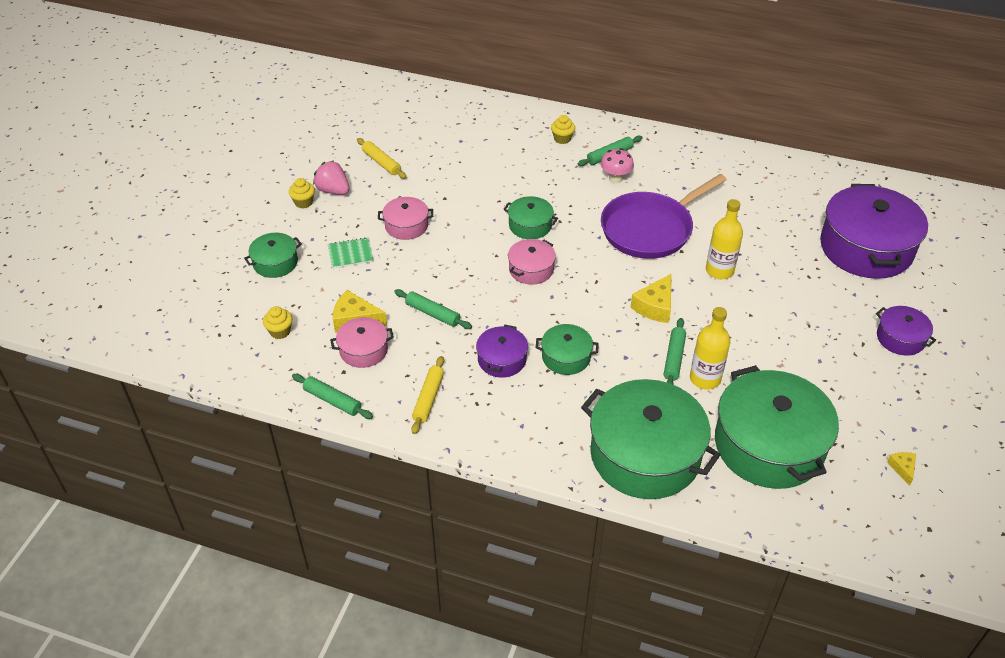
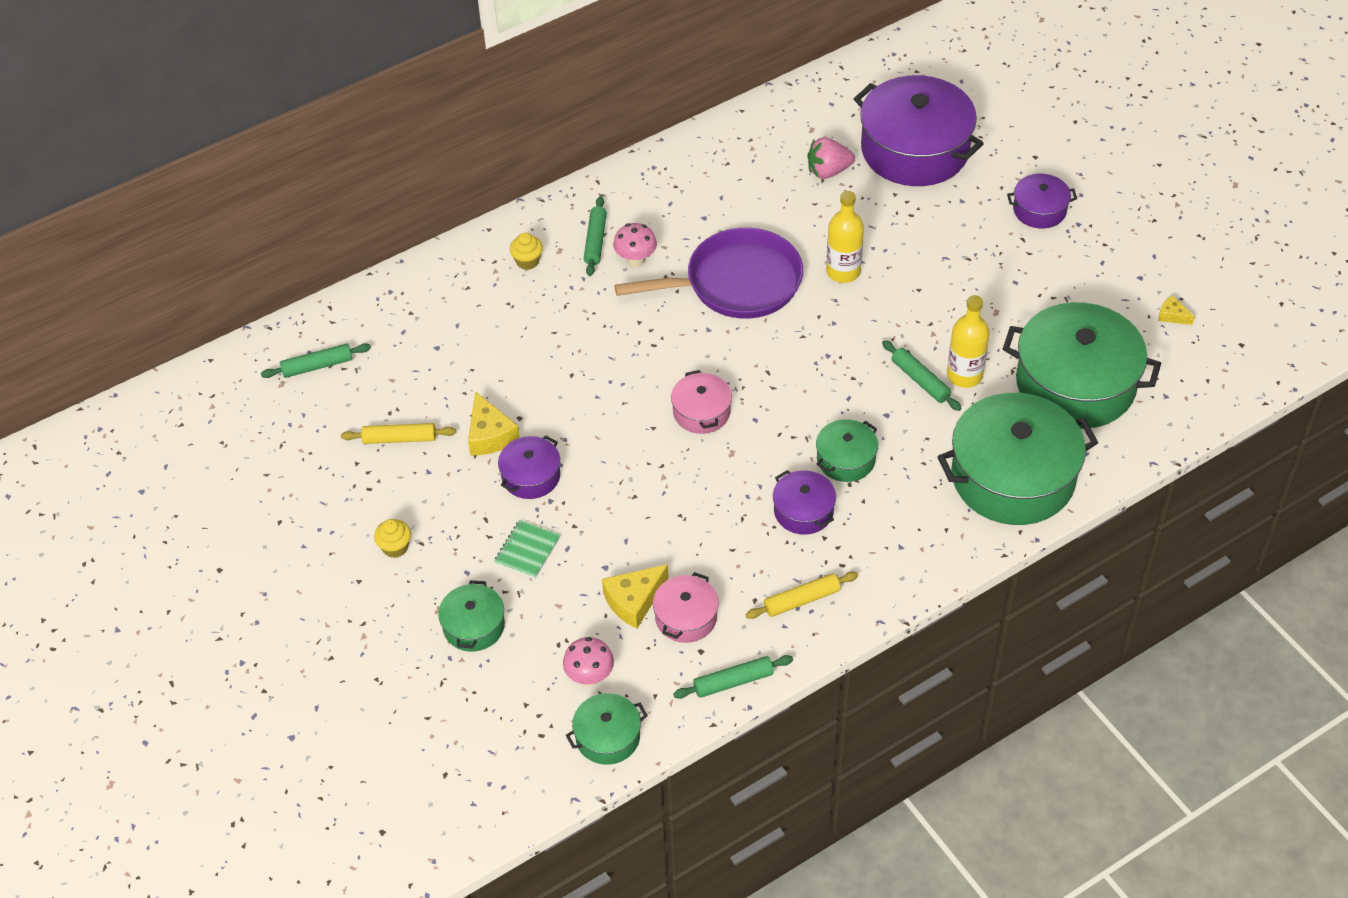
camera: 50 degrees left, 5 degrees up
yellow cupcake [263,306,293,339] -> pink mushroom [563,637,614,686]
pink strawberry [313,160,350,195] -> pink strawberry moved to [808,137,855,179]
pink pot [378,197,433,240] -> purple pot [498,435,560,499]
green rolling pin [394,289,472,329] -> green rolling pin moved to [261,343,371,378]
yellow rolling pin [411,356,444,434] -> yellow rolling pin turned 75 degrees counterclockwise [745,572,858,619]
green pot [504,196,558,239] -> green pot moved to [566,693,648,765]
purple pan [601,174,727,259] -> purple pan turned 105 degrees counterclockwise [614,228,803,319]
yellow cheese [630,274,671,323] -> yellow cheese moved to [468,391,520,456]

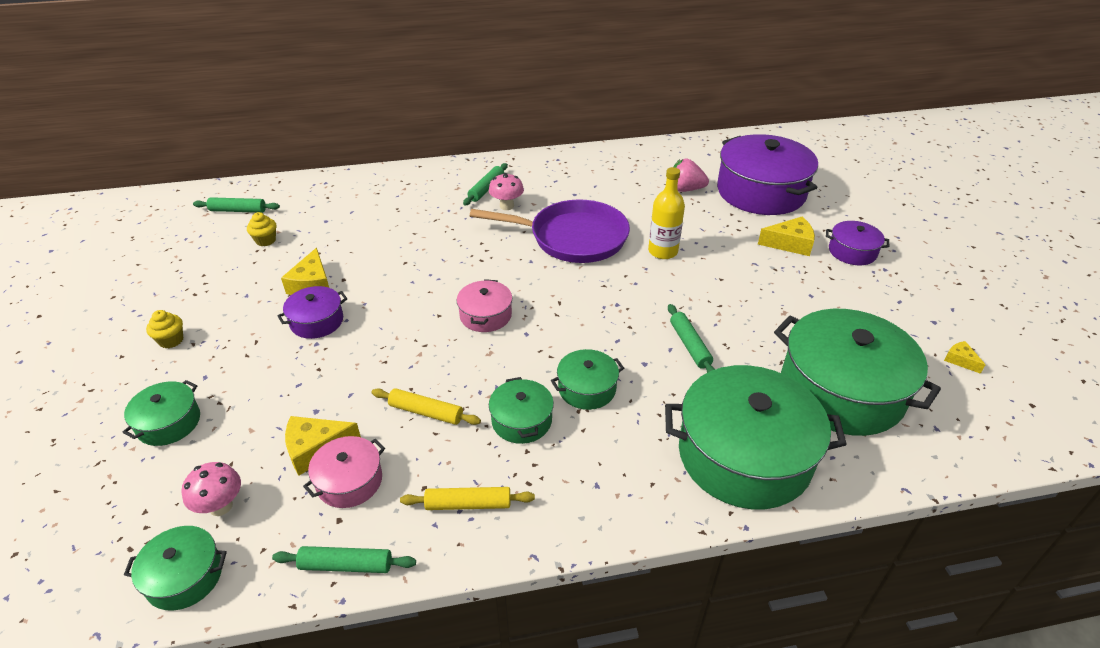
camera: 20 degrees right, 10 degrees down
yellow rolling pin [341,423,456,444] -> yellow rolling pin moved to [372,388,481,425]
green notebook [494,520,560,579] -> none
yellow cupcake [510,233,543,270] -> yellow cupcake moved to [247,212,276,246]
purple pot [773,470,836,535] -> green pot [489,377,554,444]
yellow bottle [947,295,989,388] -> none
none -> yellow cheese [758,217,815,256]

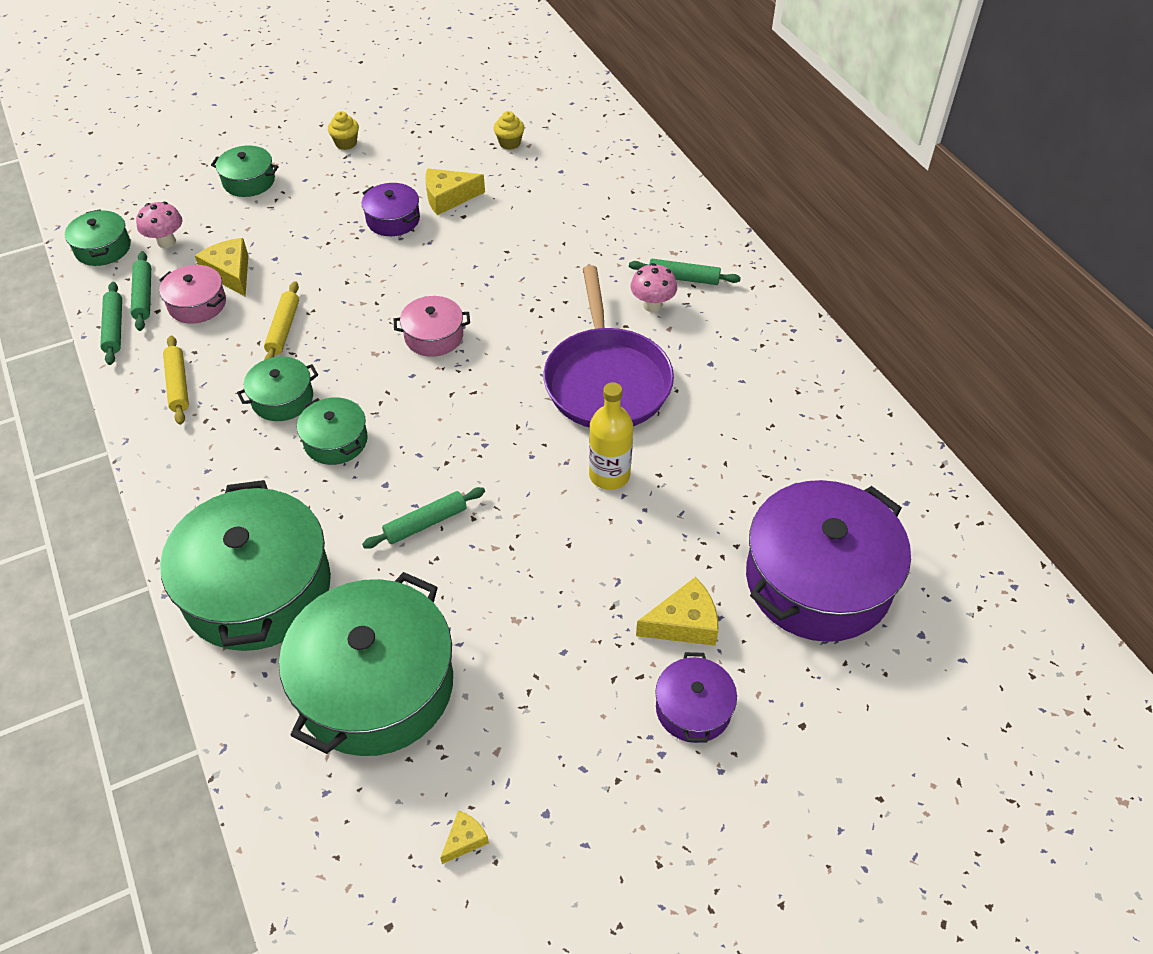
camera: 75 degrees right, 10 degrees up
green rolling pin [193,197,280,213] -> green rolling pin moved to [131,251,151,331]
pink strawberry [674,159,709,192] -> none
yellow cheese [758,217,815,256] -> yellow cheese turned 90 degrees counterclockwise [636,577,718,646]

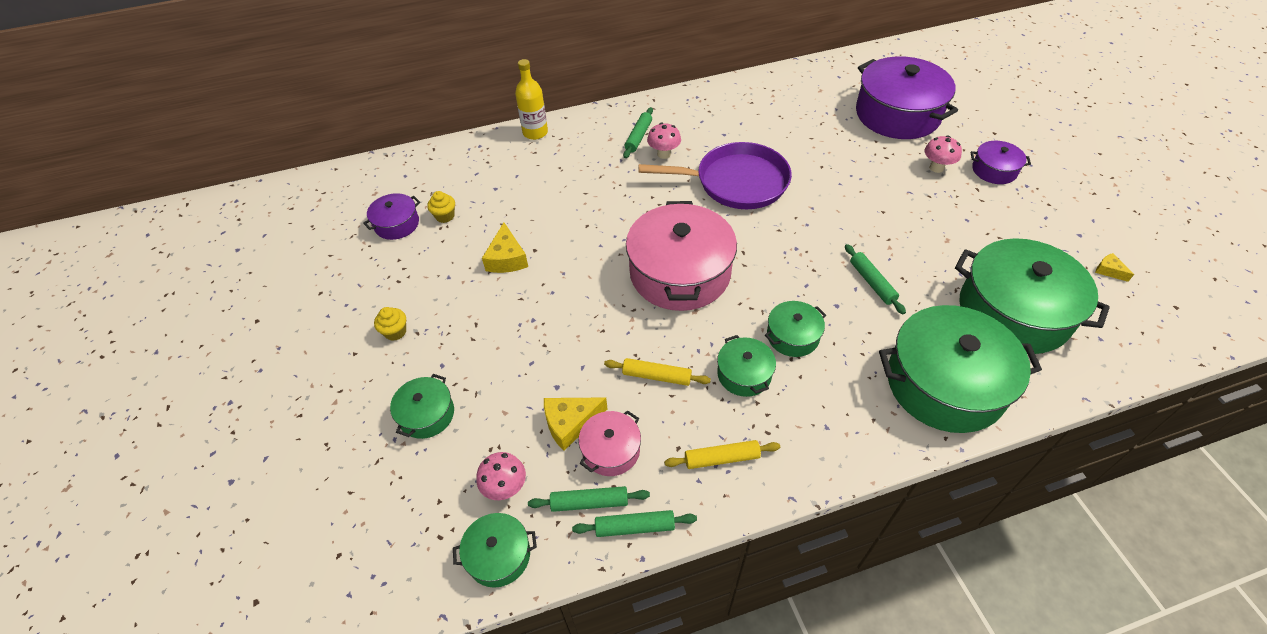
camera: 80 degrees left, 0 degrees up
purple pot [362,183,420,236] -> purple pot moved to [363,193,420,240]
pink pot [394,296,470,357] -> pink pot [626,201,737,311], size x2.09
yellow bottle [589,382,633,490] -> yellow bottle moved to [515,59,548,140]
yellow cheese [636,577,718,646] -> pink mushroom [925,136,962,173]

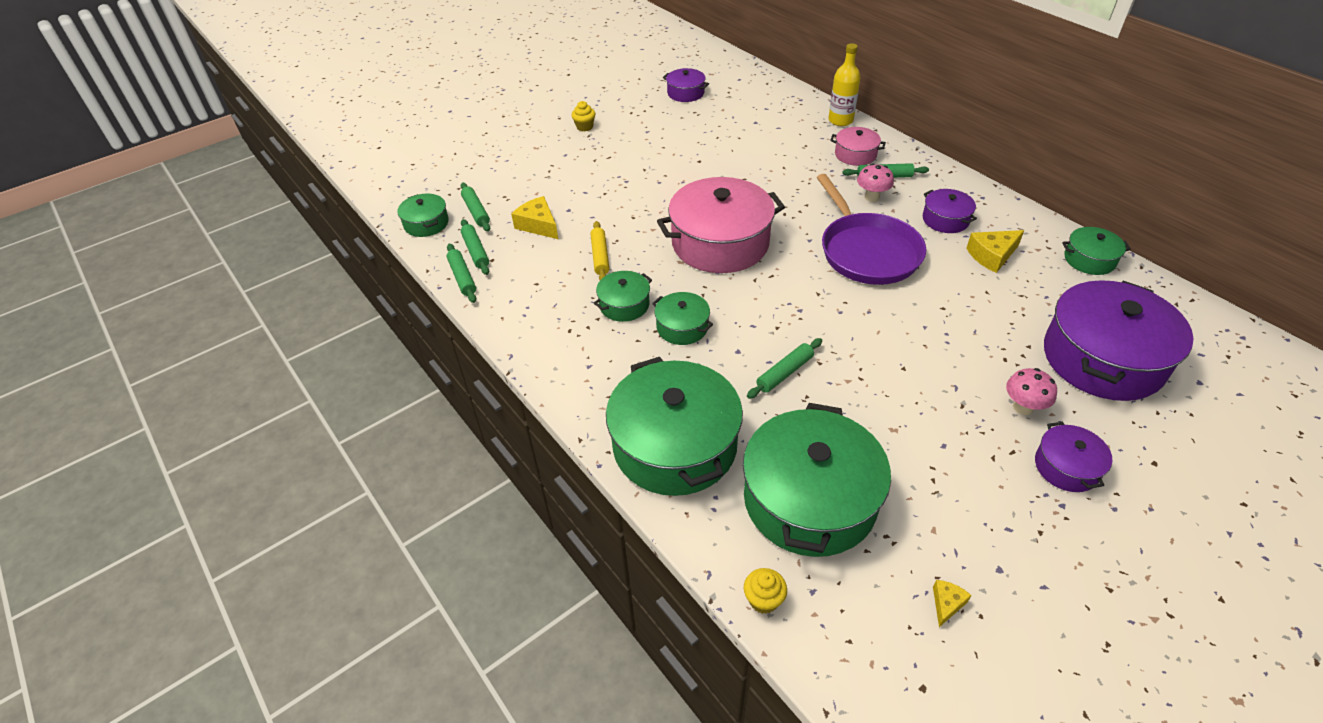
camera: 70 degrees right, 5 degrees down
green pot [390,374,454,439] -> green pot moved to [1062,227,1131,275]
yellow cupcake [427,191,455,223] -> yellow cupcake moved to [744,568,787,614]
pink mushroom [476,452,526,500] -> green rolling pin [461,183,490,232]
yellow cheese [482,223,528,273] -> yellow cheese moved to [966,230,1024,273]
pink pot [579,410,641,476] -> pink pot moved to [830,127,886,166]
yellow rolling pin [664,440,780,469] -> none
none -> purple pot [923,189,977,233]

